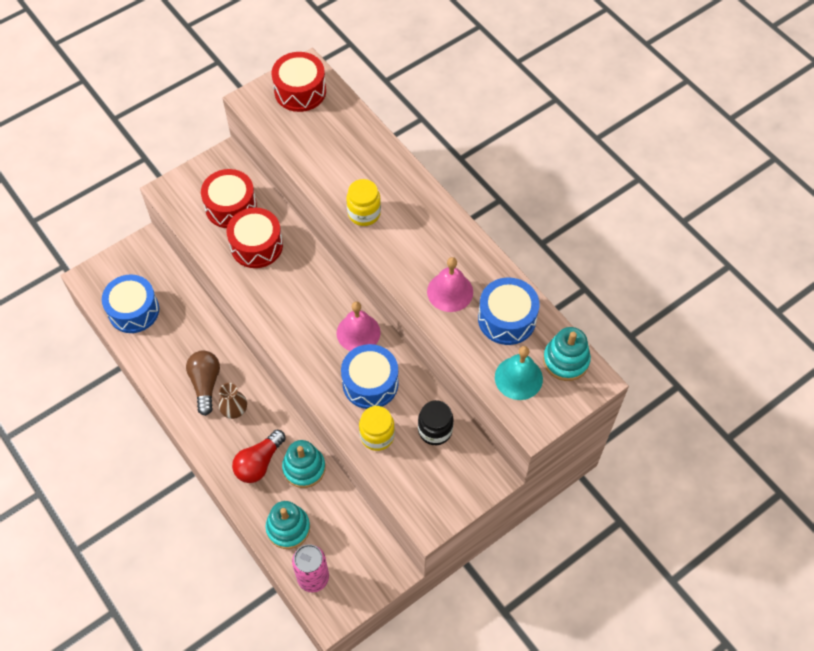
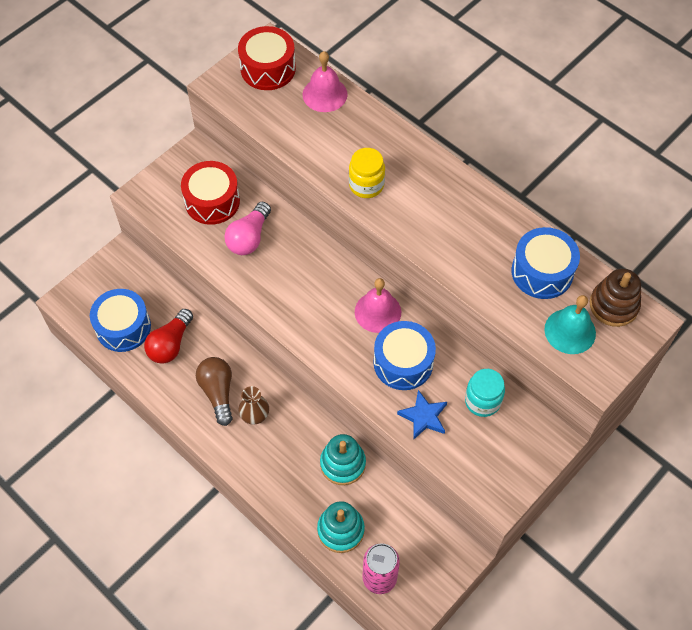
camera: 10 degrees left, 0 degrees up
red drum [227,207,283,268] -> pink light bulb [224,201,271,255]
red light bulb [232,430,286,483] -> red light bulb moved to [144,309,193,364]
yellow jar [359,406,395,451] -> blue star [397,390,447,440]
black jar [418,400,453,445] -> turquoise jar [465,369,505,417]
pink bell [427,257,473,312] -> pink bell moved to [303,51,348,112]
turquoise stacking toy [543,327,591,381] -> brown stacking toy [590,268,641,327]

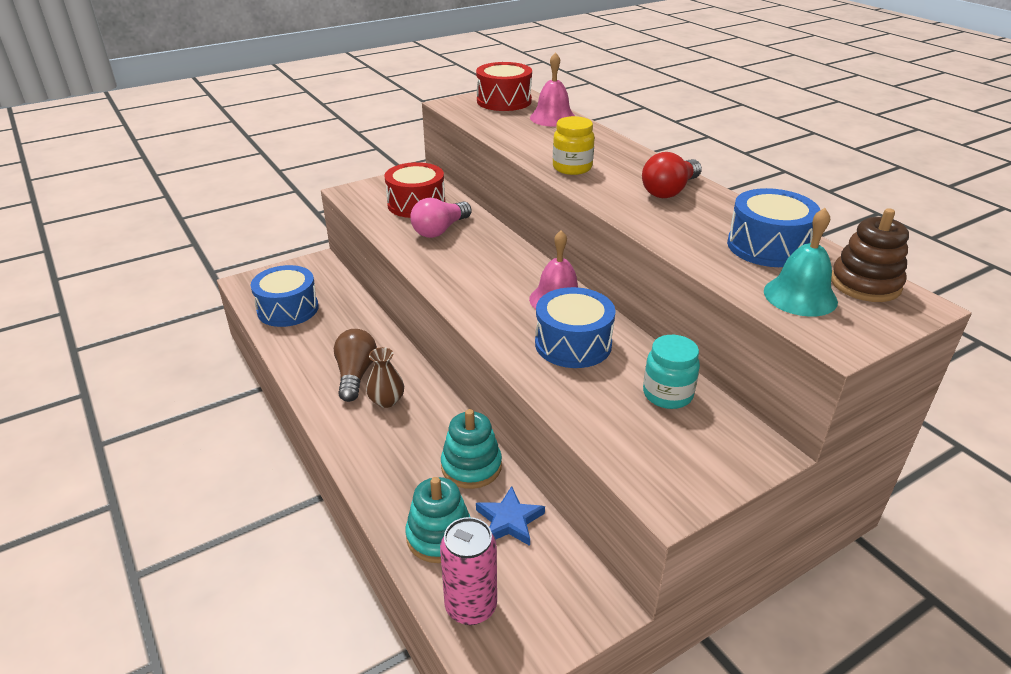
camera: 15 degrees right, 25 degrees down
red light bulb [144,309,193,364] -> red light bulb moved to [642,152,702,198]
blue star [397,390,447,440] -> blue star moved to [476,486,545,546]

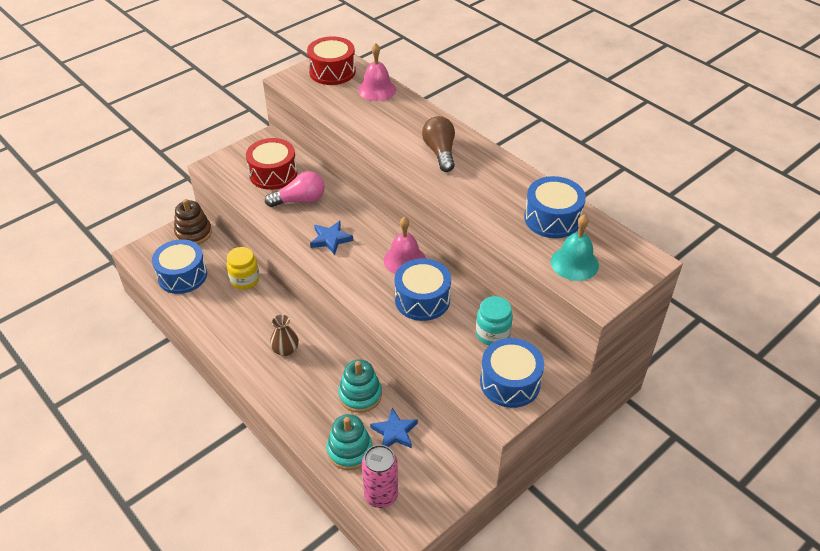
camera: 10 degrees left, 10 degrees up
brown light bulb [334,329,377,402] -> brown light bulb moved to [422,116,455,172]
pink light bulb [410,198,472,238] -> pink light bulb turned 135 degrees counterclockwise [265,171,325,207]
yellow jar [553,116,595,175] -> yellow jar moved to [227,247,259,290]
red light bulb [642,152,702,198] -> none
brown stacking toy [831,208,909,302] -> brown stacking toy moved to [174,199,212,245]
none -> blue star [310,221,353,255]
none -> blue drum [480,338,544,408]

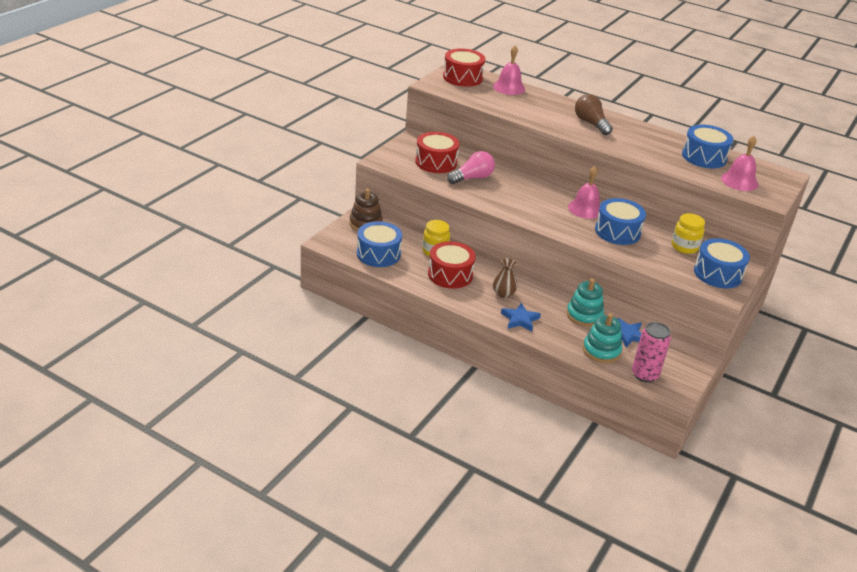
camera: 20 degrees left, 10 degrees down
blue star [310,221,353,255] -> blue star moved to [501,303,541,332]
turquoise jar [476,296,513,345] -> yellow jar [672,213,705,254]
turquoise bell [551,214,599,281] -> pink bell [721,136,759,191]
none -> red drum [428,241,476,289]

